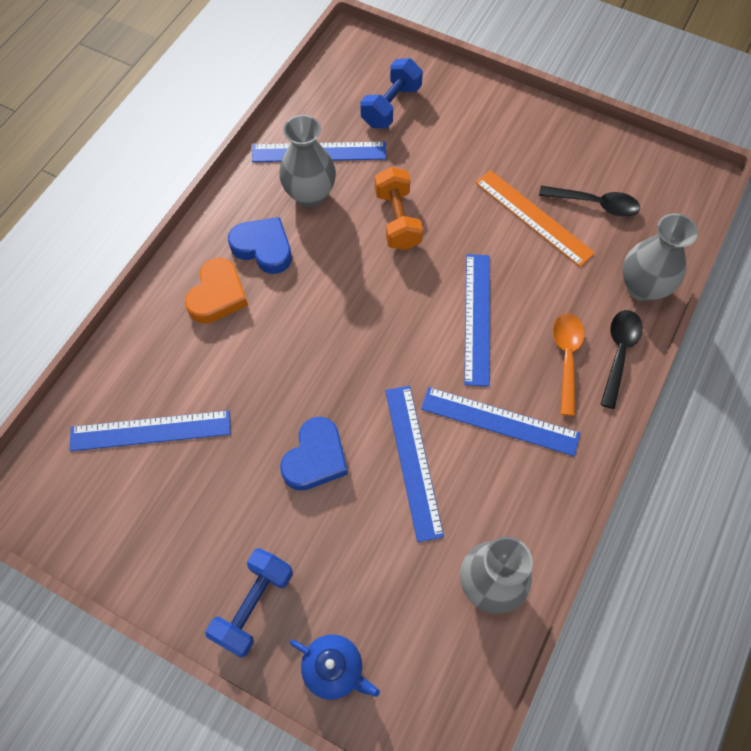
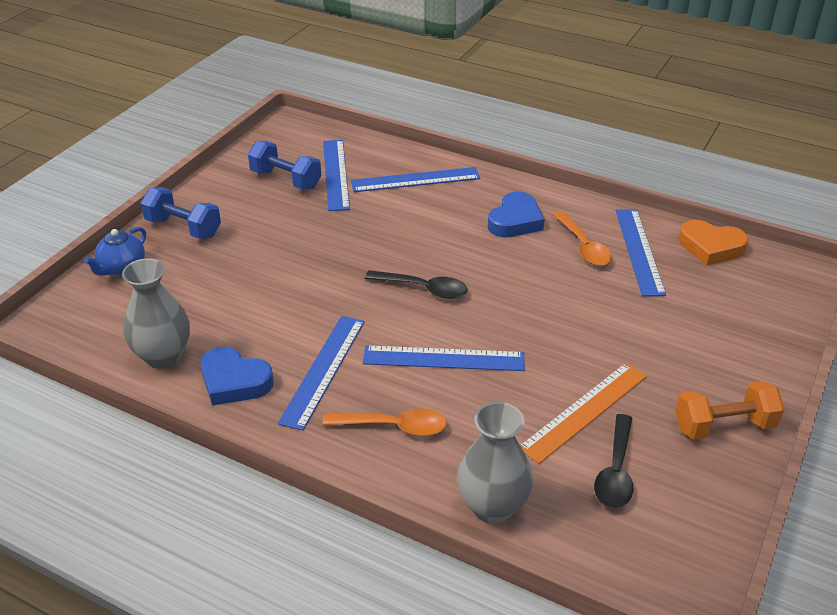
camera: 90 degrees right, 25 degrees down
orange heart [185,258,248,324] -> orange heart moved to [678,220,748,266]
grey vase [279,115,336,207] -> orange spoon [553,211,612,266]
blue heart [280,417,348,491] -> blue heart moved to [200,347,273,406]
blue dumbbell [360,58,423,128] -> blue dumbbell moved to [248,140,321,190]
orange dumbbell [375,167,423,250] -> orange dumbbell moved to [675,381,784,440]
blue ruler [385,386,444,542] -> blue ruler moved to [351,167,480,192]
black spoon [600,310,643,409] -> black spoon moved to [365,270,468,299]

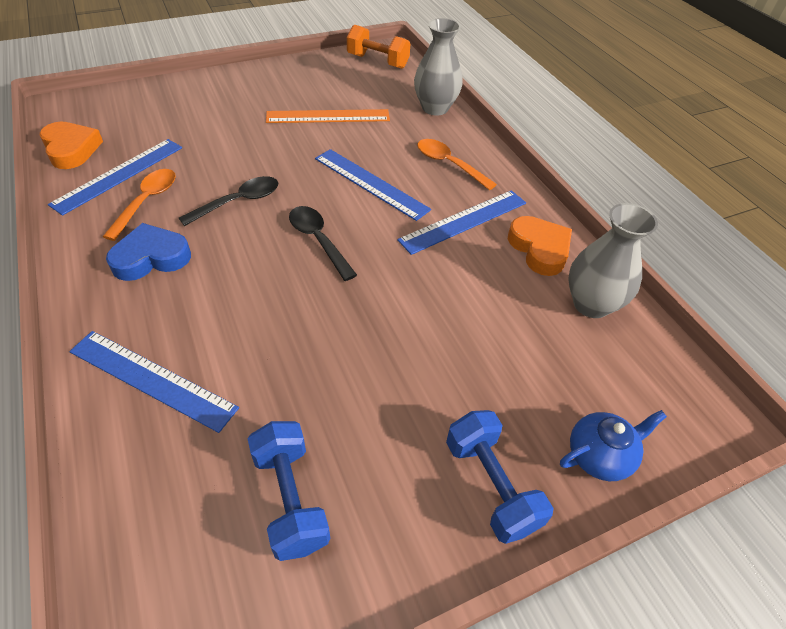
camera: 145 degrees left, 10 degrees up
blue heart [200,347,273,406] -> orange heart [508,216,572,276]
blue ruler [323,140,350,211] -> none
black spoon [594,414,633,508] -> black spoon moved to [179,176,278,226]
orange dumbbell [675,381,784,440] -> orange dumbbell moved to [347,25,410,69]

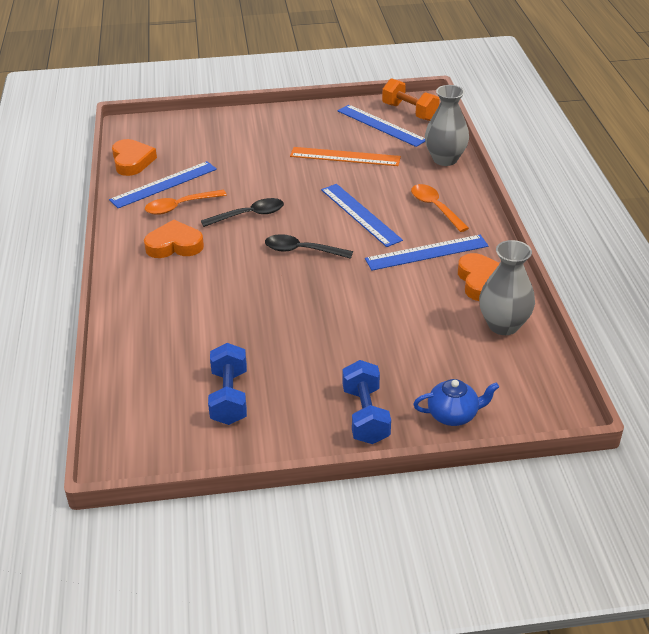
camera: 20 degrees right, 10 degrees down
blue ruler [69,331,239,433] -> blue ruler moved to [338,105,425,147]
orange spoon [103,169,176,241] -> orange spoon turned 150 degrees counterclockwise [145,190,226,215]
blue heart [106,223,191,281] -> orange heart [144,220,204,258]
black spoon [289,206,357,281] -> black spoon turned 60 degrees counterclockwise [265,234,353,259]

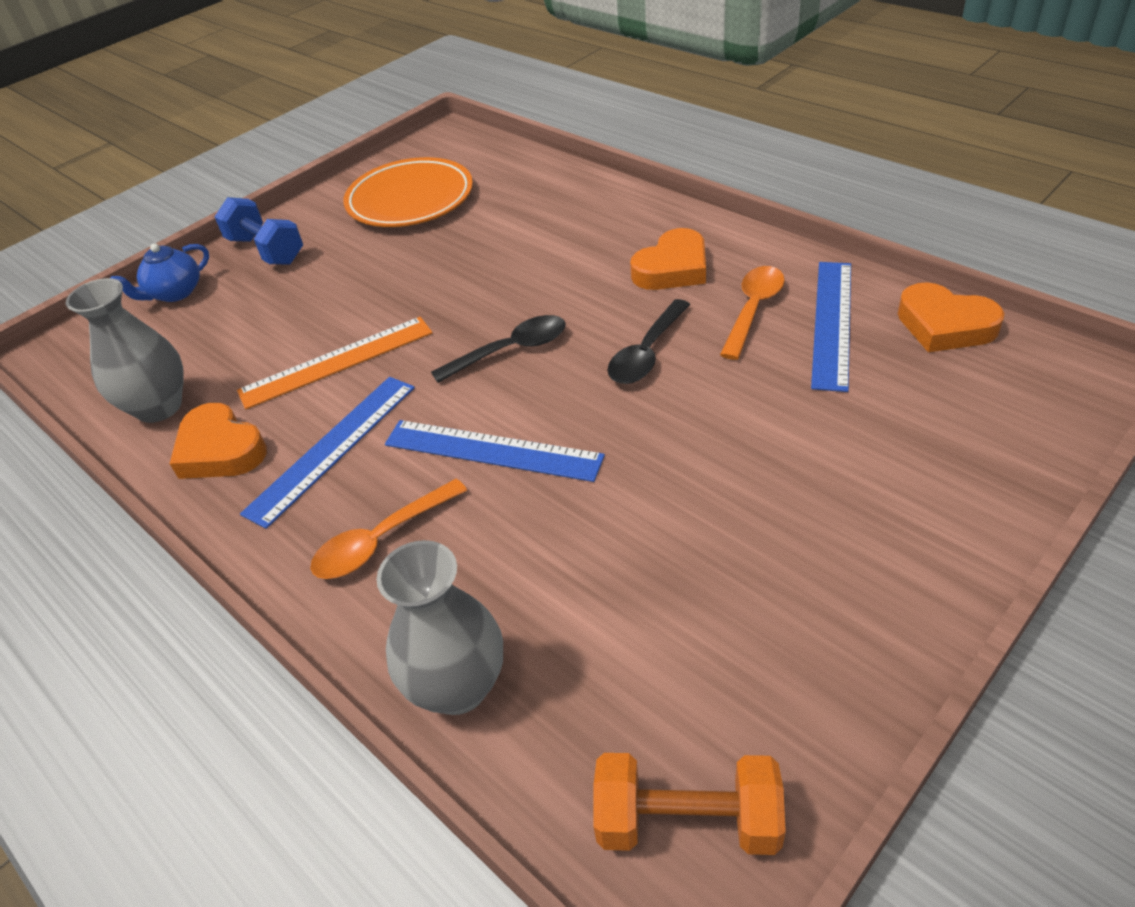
camera: 145 degrees right, 5 degrees up
blue dumbbell [208,343,247,425] -> orange plate [343,157,473,227]
orange ruler [290,147,401,166] -> orange ruler moved to [237,317,433,409]
blue ruler [338,105,425,147] -> none
orange spoon [411,184,469,232] -> orange spoon turned 120 degrees clockwise [310,479,468,579]

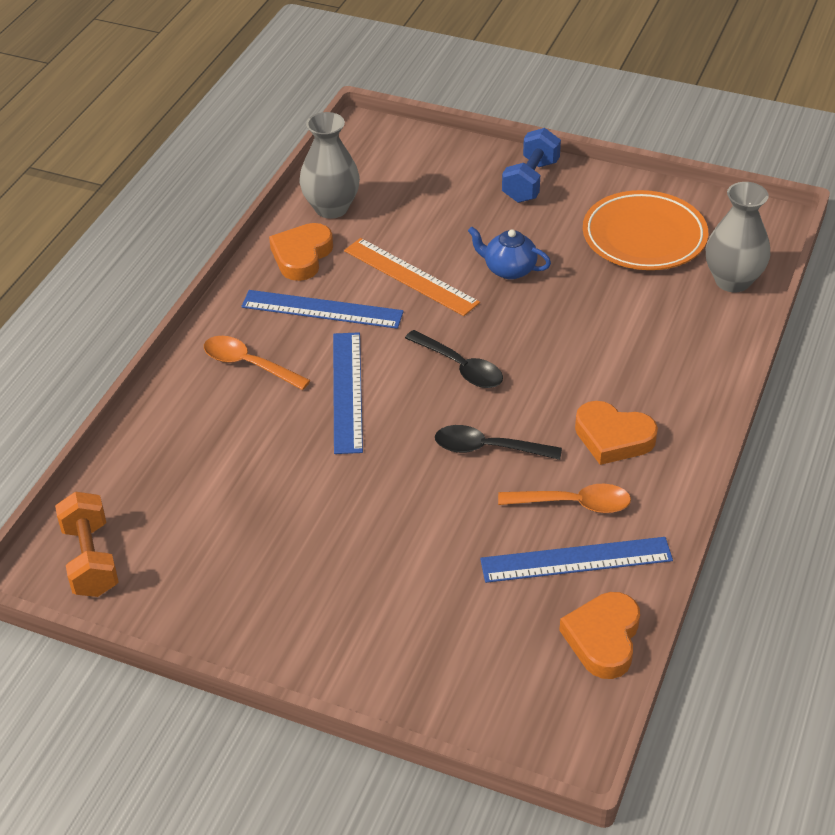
camera: 65 degrees right, 0 degrees up
blue teapot [110,243,209,302] -> blue teapot moved to [468,226,551,279]
grey vase [376,540,503,715] -> grey vase moved to [706,182,770,292]

